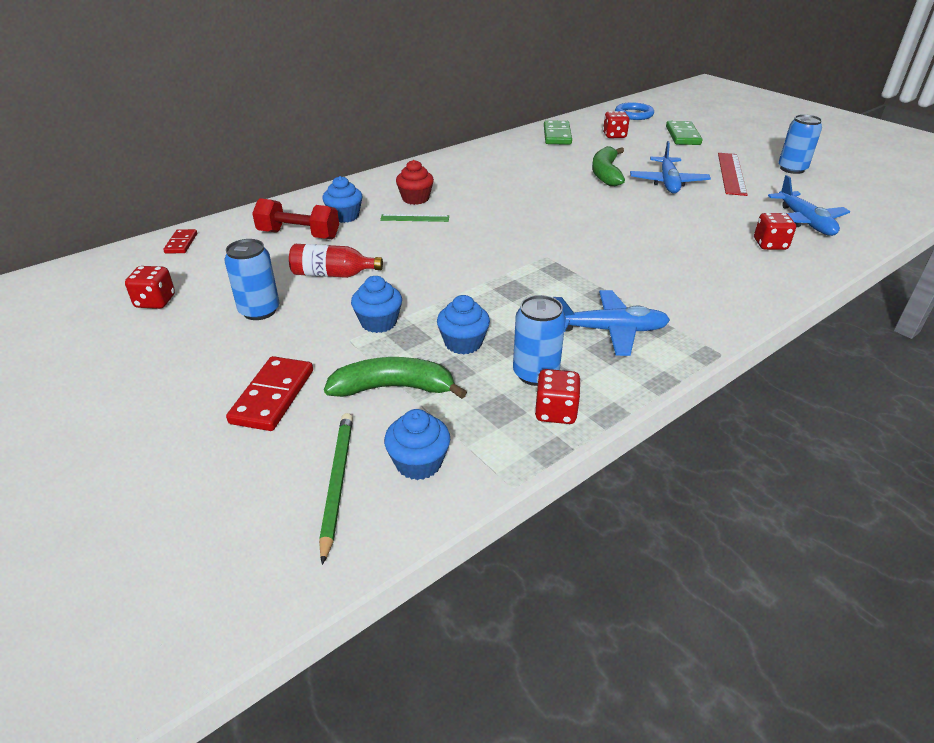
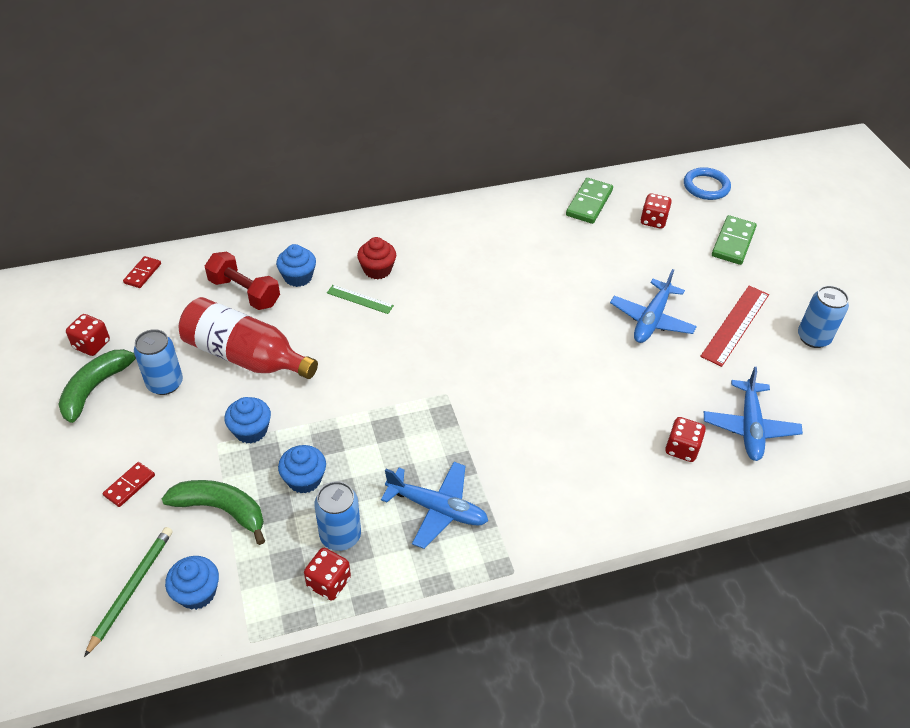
camera: 20 degrees right, 10 degrees up
red domino [226,356,313,431] -> red domino [103,462,155,507], size x0.60
red bottle [289,244,383,278] -> red bottle [179,297,318,379], size x1.70
green banana [592,146,625,186] -> green banana moved to [58,349,136,423]

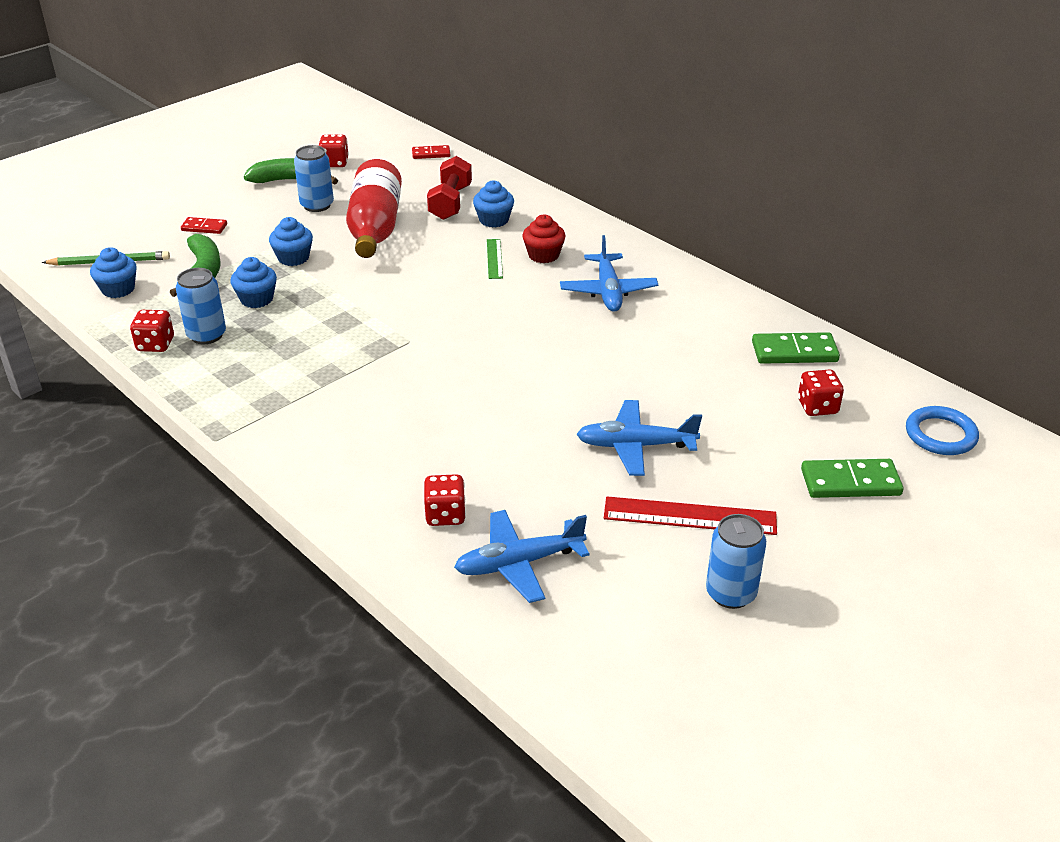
camera: 65 degrees right, 10 degrees down
blue plane [381,462,488,549] -> blue plane moved to [560,235,658,312]

